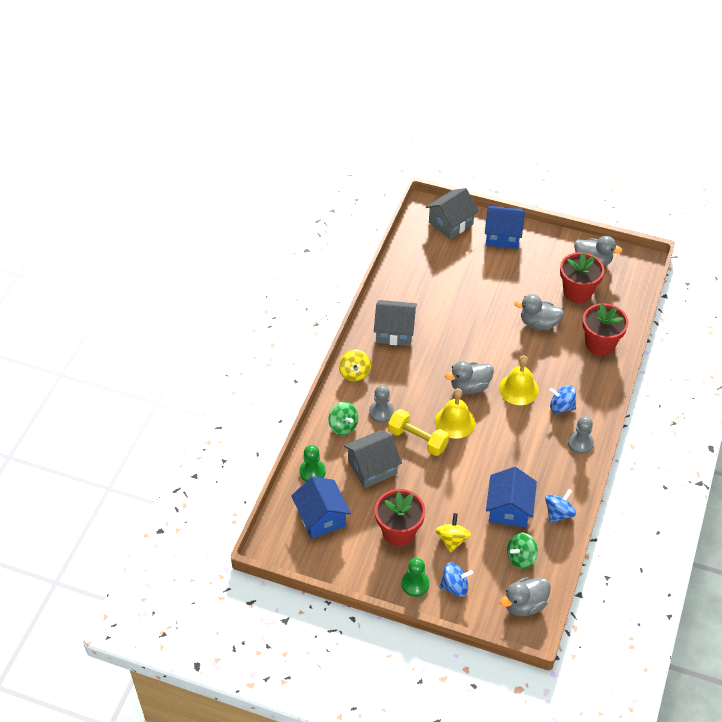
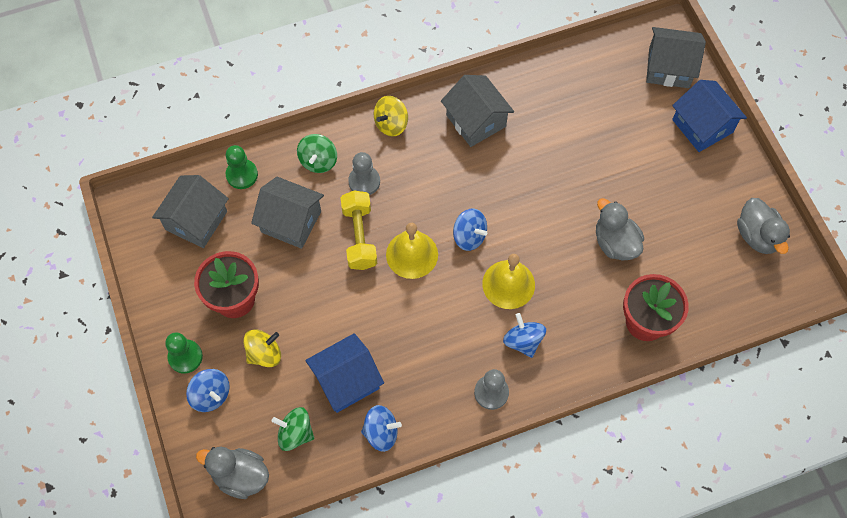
camera: 50 degrees right, 15 degrees up
blue house [291,476,351,539] -> grey house [152,175,229,248]
grey duck [445,361,494,394] -> blue spinning top [453,209,487,251]
red flower pot [560,252,604,303] -> none

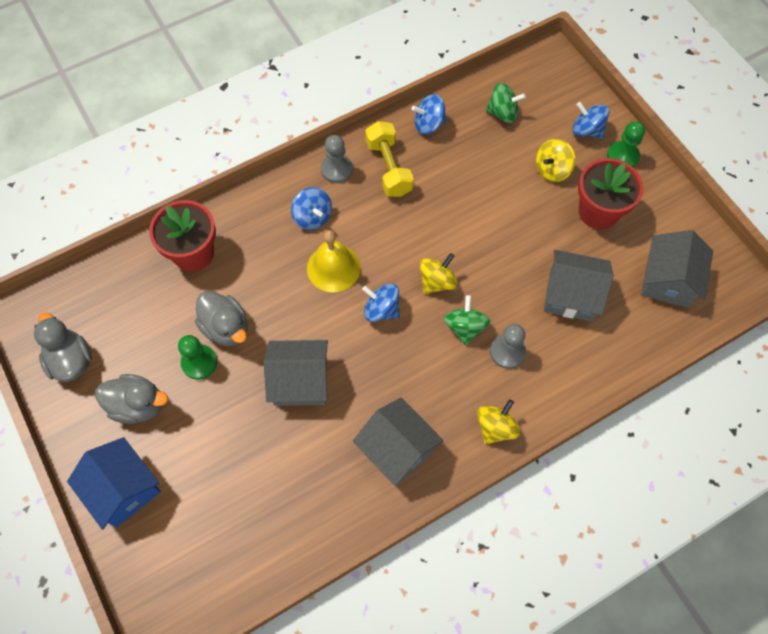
camera: 170 degrees right, 0 degrees up
grey duck [196,447,269,499] -> grey duck moved to [95,374,168,424]
green pawn [226,145,258,189] -> green pawn moved to [178,335,217,380]
green spinning top [297,134,337,173] -> green spinning top moved to [444,295,490,345]
blue house [305,333,384,413] -> none
yellow dumbbell [340,190,377,270] -> yellow dumbbell moved to [365,121,414,197]
yellow bell [386,223,438,279] -> yellow spinning top [419,253,458,294]
grey house [646,27,706,88] -> grey house moved to [264,340,328,406]

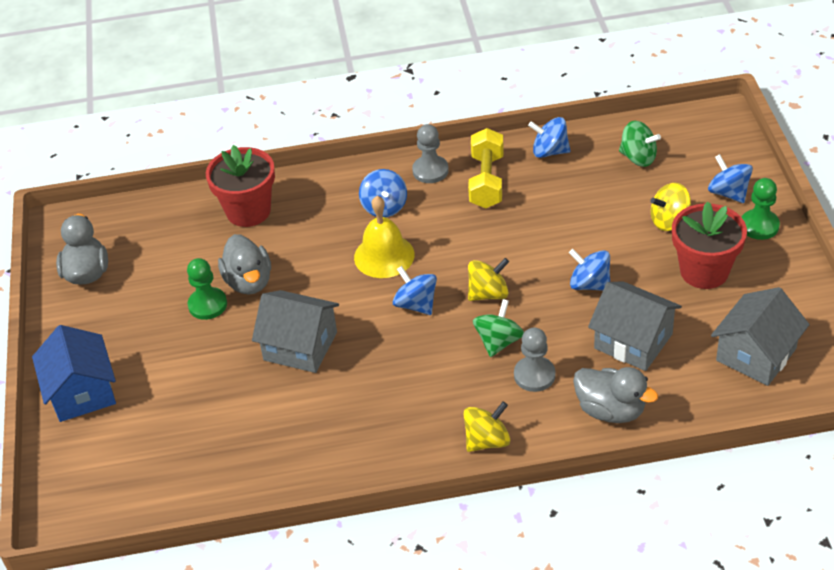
camera: 25 degrees right, 20 degrees down
grey duck [95,374,168,424] -> grey duck moved to [573,367,658,423]
grey house [353,397,443,486] -> none
none -> blue spinning top [569,249,610,291]

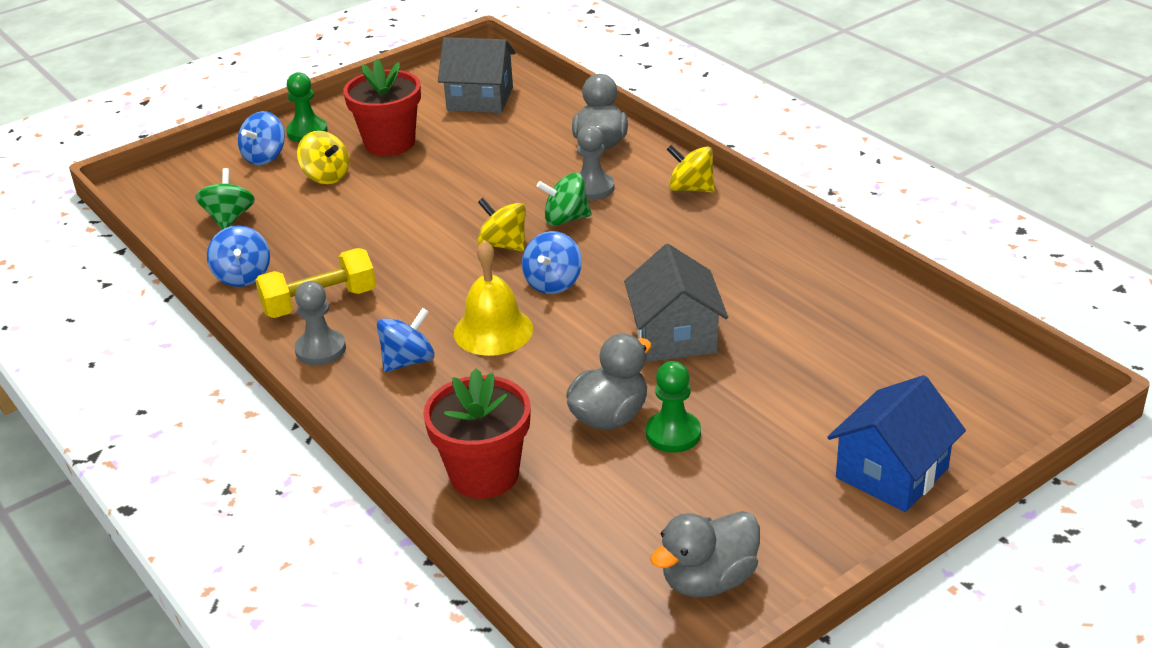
camera: 120 degrees left, 10 degrees down
blue spinning top [569,249,610,291] -> none
grey house [588,281,682,371] -> none

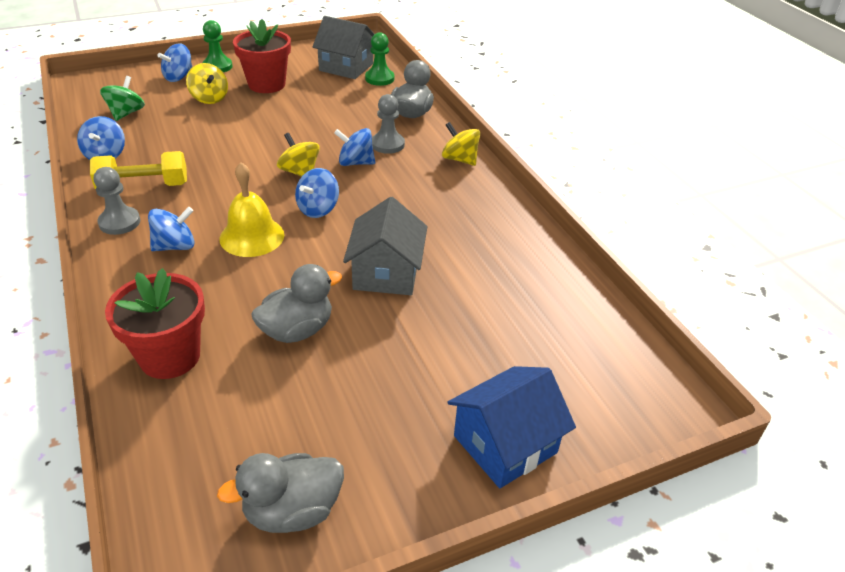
camera: 10 degrees right, 5 degrees up
green spinning top [537,173,592,226] -> blue spinning top [334,128,375,166]
green pawn [646,361,701,453] -> green pawn moved to [365,32,394,86]

